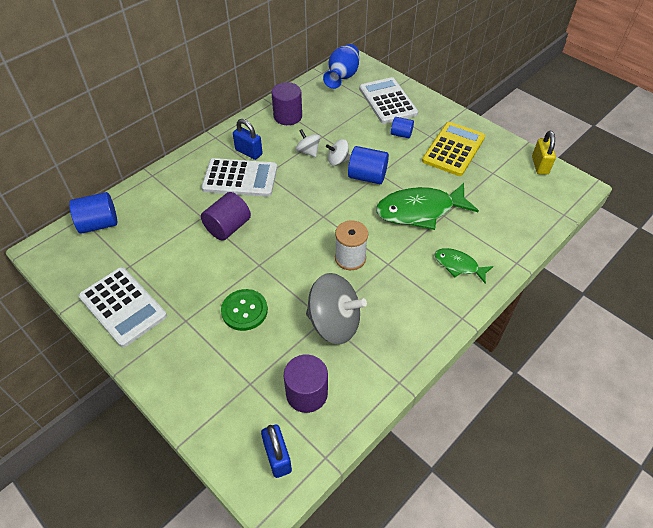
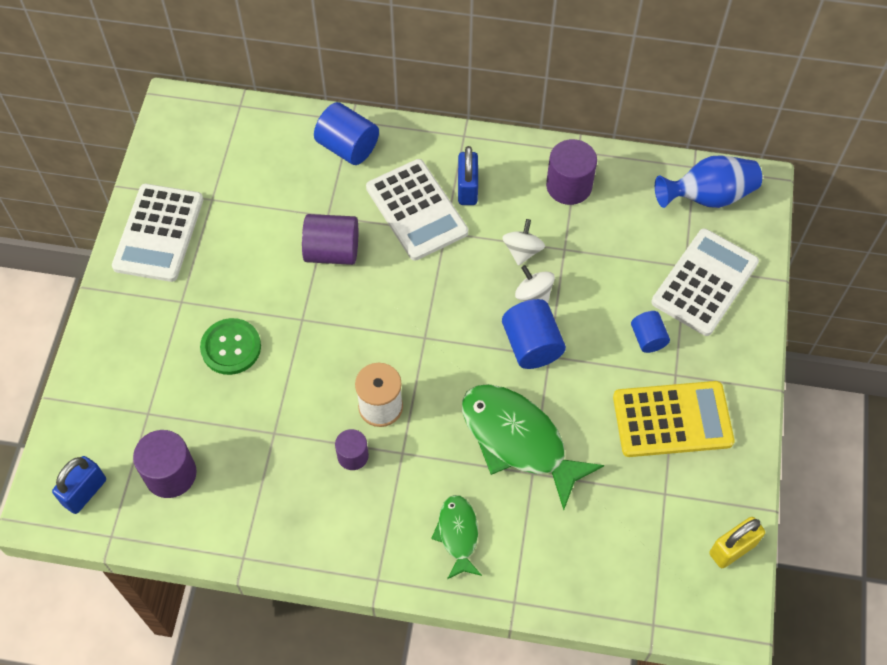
camera: 55 degrees right, 10 degrees up
blue cylinder [69,192,117,234] -> blue cylinder moved to [314,102,379,165]
grey spinning top [306,273,367,344] -> none
none -> purple cylinder [335,429,369,470]

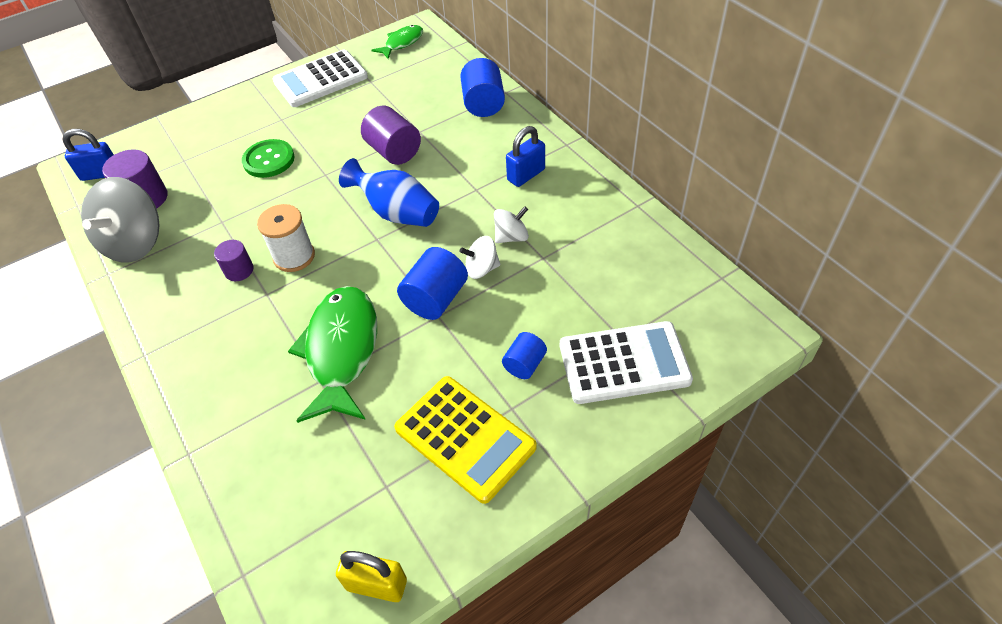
camera: 50 degrees right, 10 degrees down
white calculator [366,159,468,261] -> none
green fish [431,495,482,579] -> green fish moved to [371,25,423,59]
white spinning top [515,265,555,303] -> white spinning top turned 105 degrees counterclockwise [460,236,501,279]
purple cylinder [546,139,597,205] -> none
blue vase [655,155,762,208] -> blue vase moved to [339,158,439,227]
none -> grey spinning top [81,177,160,263]

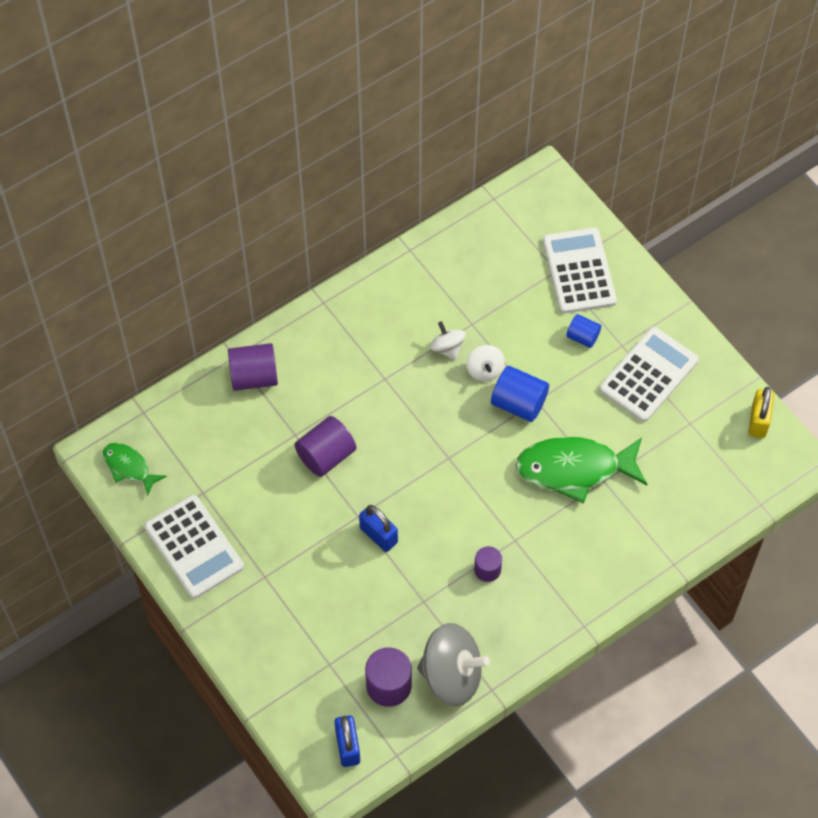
camera: 95 degrees left, 10 degrees up
green button [242,139,295,178] -> none
white spool [257,204,315,272] -> none
blue vase [339,158,439,227] -> none
yellow calculator [394,376,537,504] -> white calculator [599,327,699,422]
blue cylinder [460,58,505,117] -> purple cylinder [228,343,278,391]
blue padlock [506,126,545,187] -> blue padlock moved to [359,505,398,552]

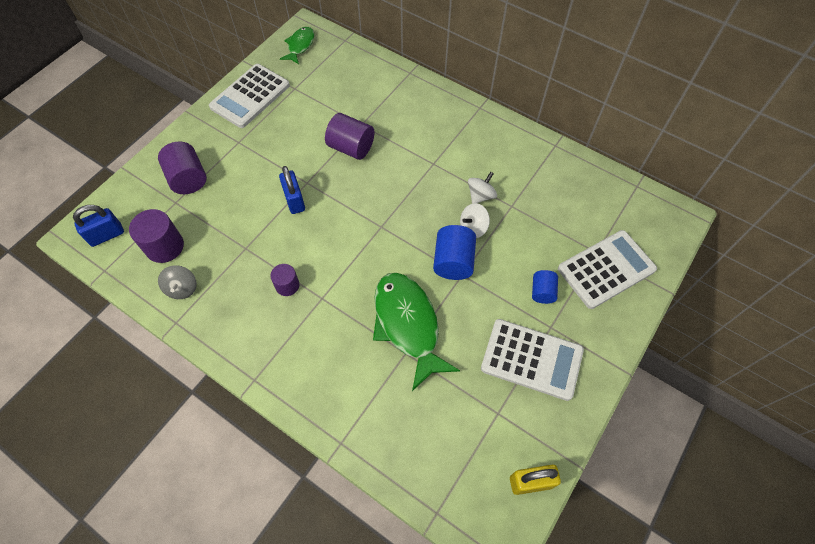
camera: 70 degrees right, 0 degrees up
purple cylinder [228,343,278,391] -> purple cylinder moved to [158,142,207,194]
blue padlock [359,505,398,552] -> blue padlock turned 45 degrees counterclockwise [279,166,305,214]
grey spinning top [417,623,490,706] -> grey spinning top [158,265,197,299], size x0.51

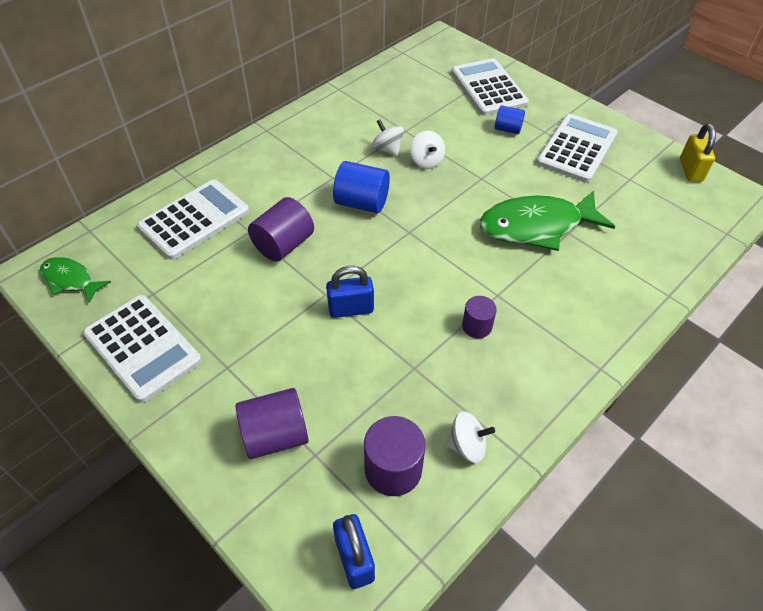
camera: 80 degrees left, 10 degrees down
grey spinning top [158,265,197,299] -> white spinning top [446,411,495,463]
blue cylinder [433,225,476,280] -> blue cylinder moved to [333,161,390,213]
none -> white calculator [137,179,249,260]

